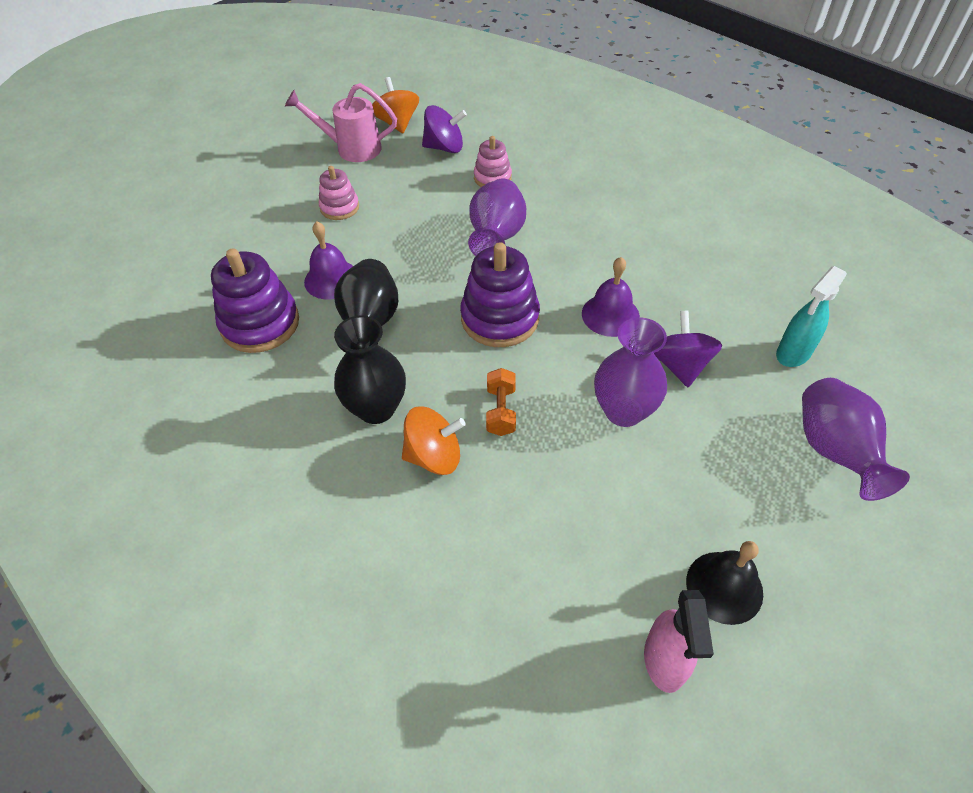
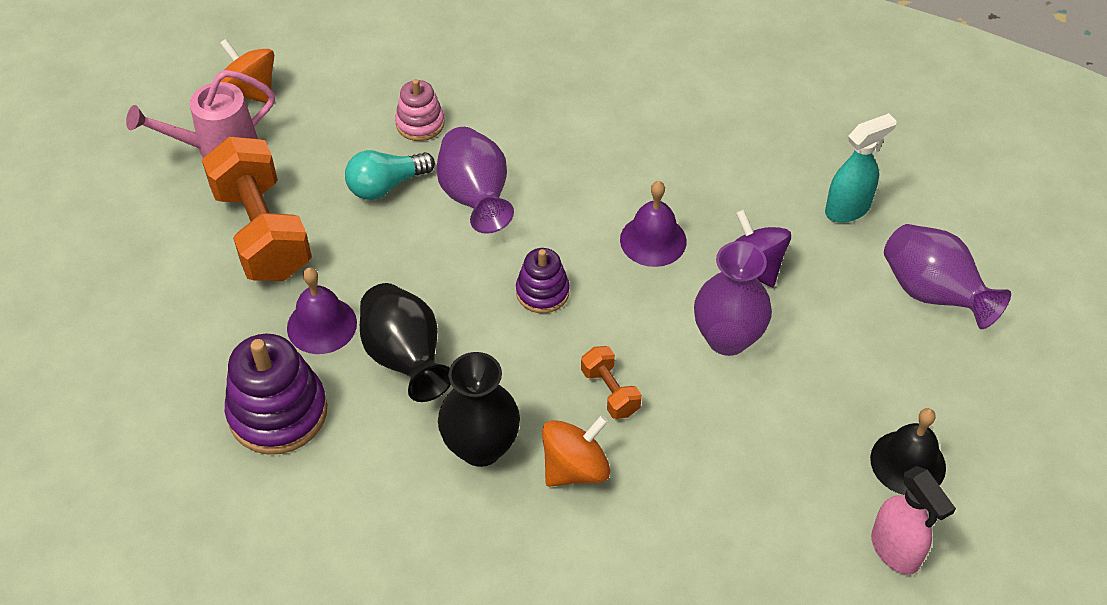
camera: 30 degrees left, 0 degrees up
pink stacking toy [319,166,359,220] -> orange dumbbell [202,136,312,281]
purple spinning top [422,105,467,153] -> none
purple stacking toy [460,242,540,347] -> purple stacking toy [516,248,570,313], size x0.58
turquoise spray bottle [776,266,847,367] -> turquoise spray bottle turned 135 degrees counterclockwise [825,113,897,223]
none -> turquoise light bulb [345,150,435,200]

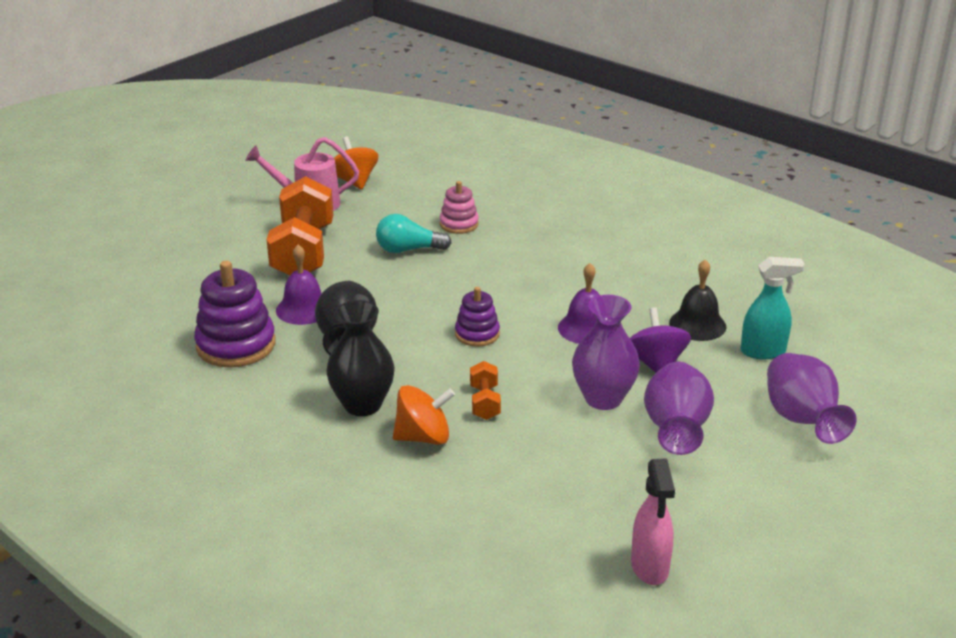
camera: 25 degrees right, 20 degrees down
purple vase [436,127,514,234] -> purple vase moved to [644,361,714,455]
black bell [870,408,946,495] -> black bell moved to [669,259,726,341]

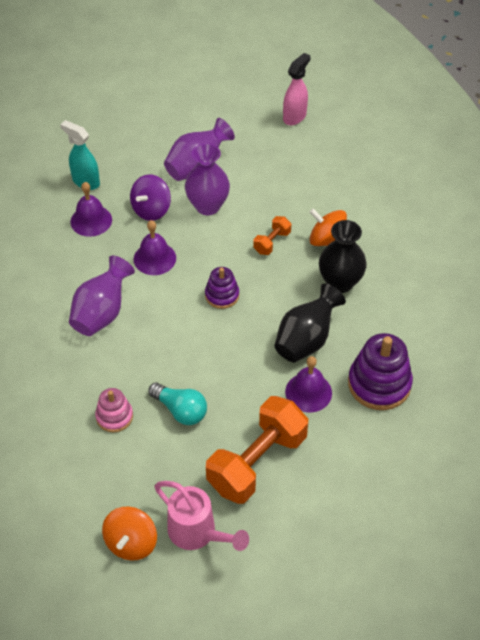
camera: 140 degrees left, 20 degrees up
black bell [669,259,726,341] -> purple bell [70,182,112,237]
purple vase [767,353,857,444] -> purple vase moved to [69,255,135,336]

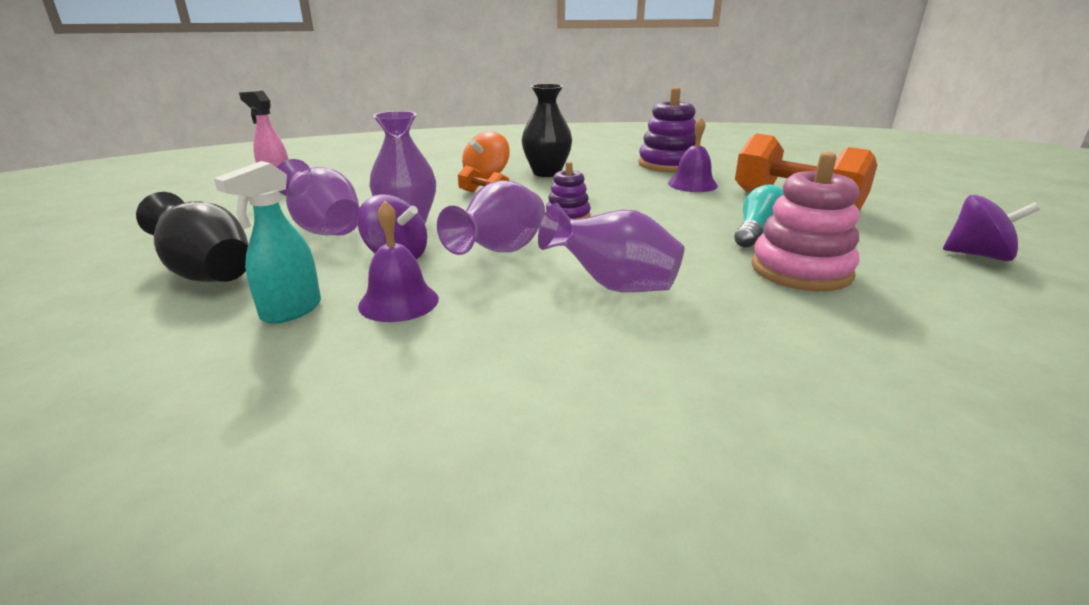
camera: 90 degrees left, 25 degrees down
pink stacking toy [95,388,133,432] -> pink stacking toy [751,152,859,292], size x1.74
orange spinning top [102,506,157,560] -> purple spinning top [943,195,1040,261]
purple bell [134,220,176,275] -> purple vase [437,180,545,255]
pink watering can [154,481,249,551] -> none
black vase [274,283,346,362] -> black vase moved to [136,192,248,282]

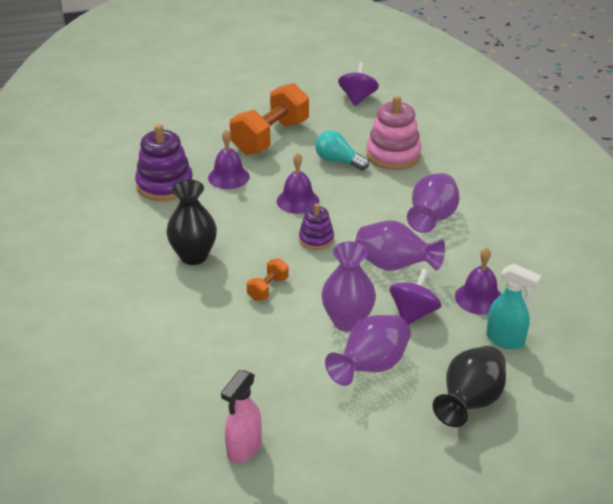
camera: 95 degrees left, 10 degrees up
orange spinning top [462,132,510,180] -> none
none -> purple bell [277,153,319,214]

